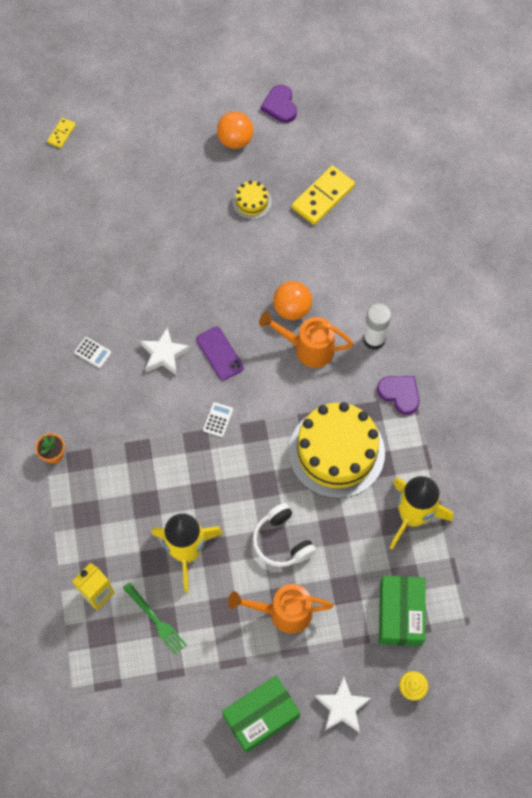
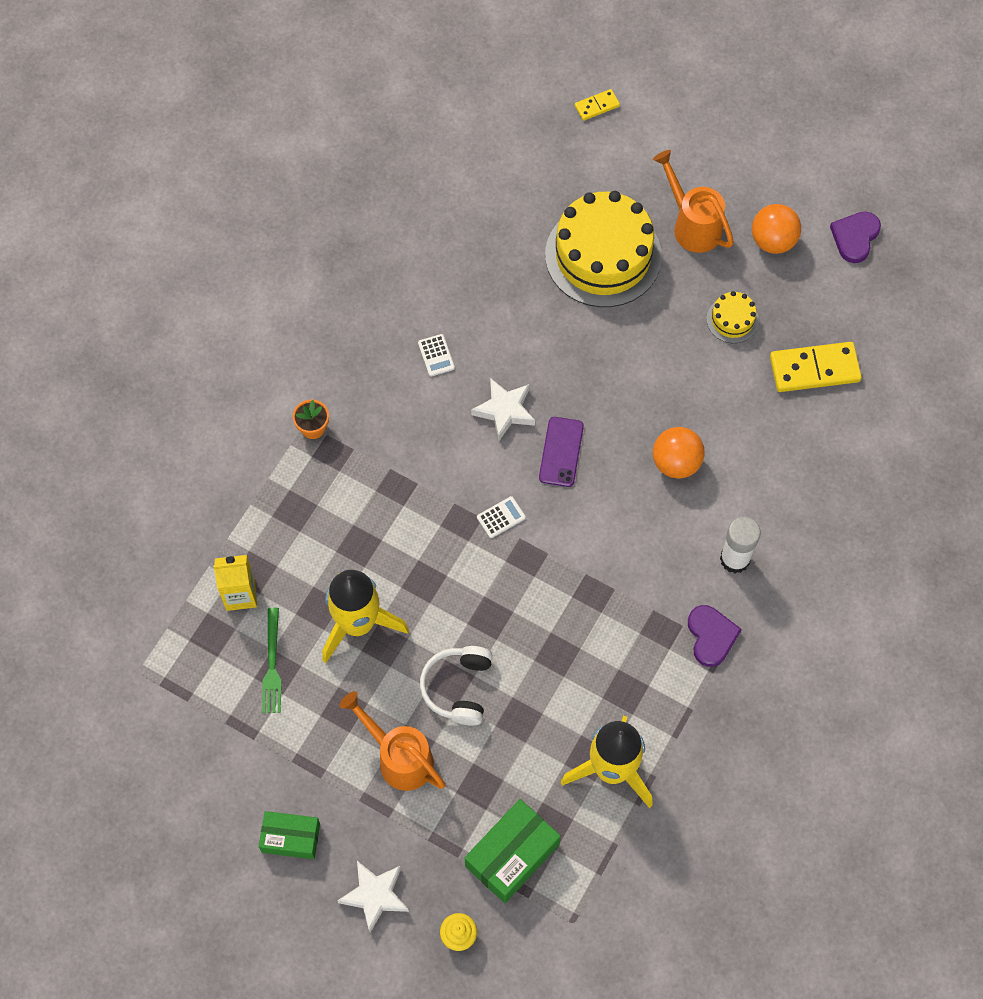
camera: 40 degrees right, 0 degrees up
green box [222,675,300,753] -> green box [259,811,320,859], size x0.67
orange watering can [259,312,354,368] -> orange watering can moved to [653,150,734,253]
yellow cake [289,402,385,499] -> yellow cake moved to [545,191,662,307]

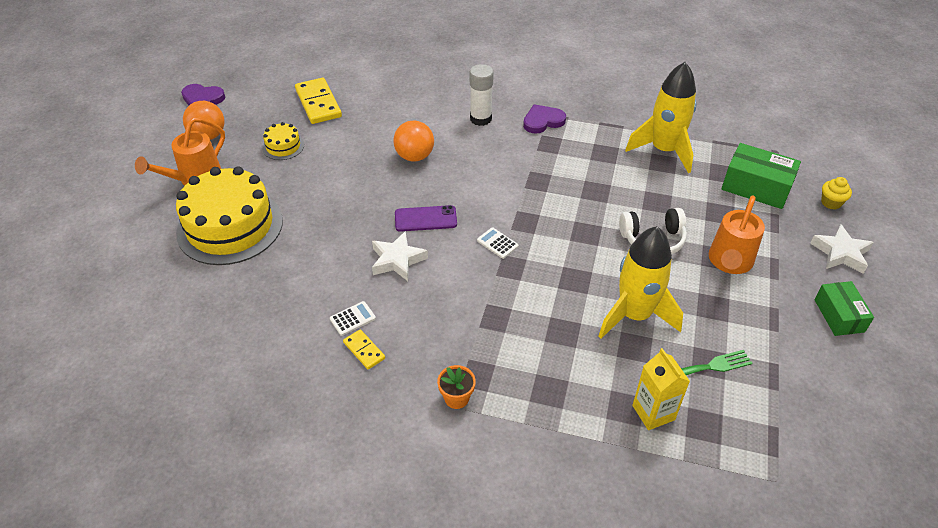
camera: 105 degrees left, 20 degrees down
yellow domino [575,89,620,121] -> yellow domino moved to [343,329,385,369]

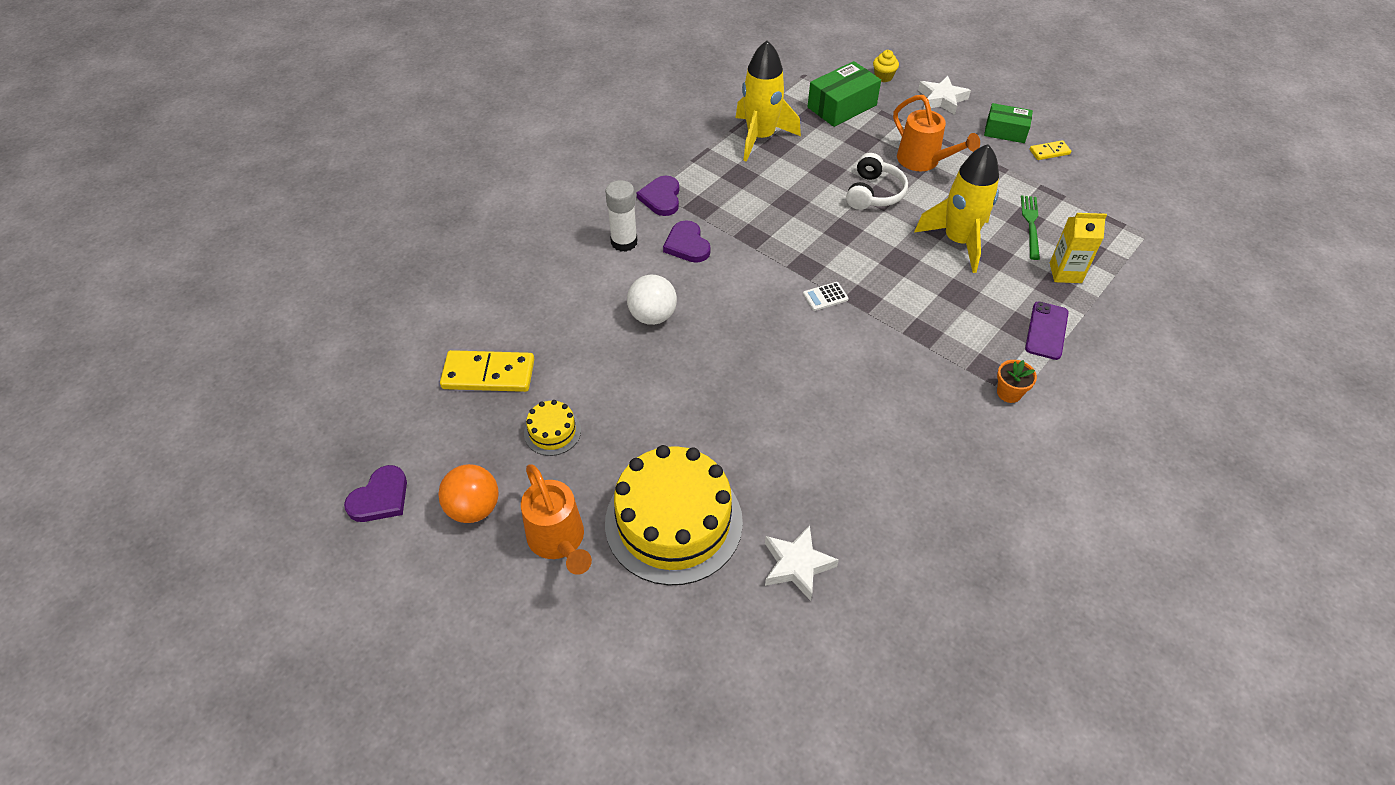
camera: 65 degrees left, 5 degrees up
white calculator [330,301,376,336] -> none
yellow domino [343,329,385,369] -> yellow domino moved to [1030,140,1071,160]
white star [372,231,428,281] -> white star moved to [765,525,839,601]
orange ball [393,120,434,162] -> white ball [627,275,677,325]
purple phone [395,205,457,232] -> purple phone moved to [1025,301,1069,360]
none -> purple heart [663,220,711,263]

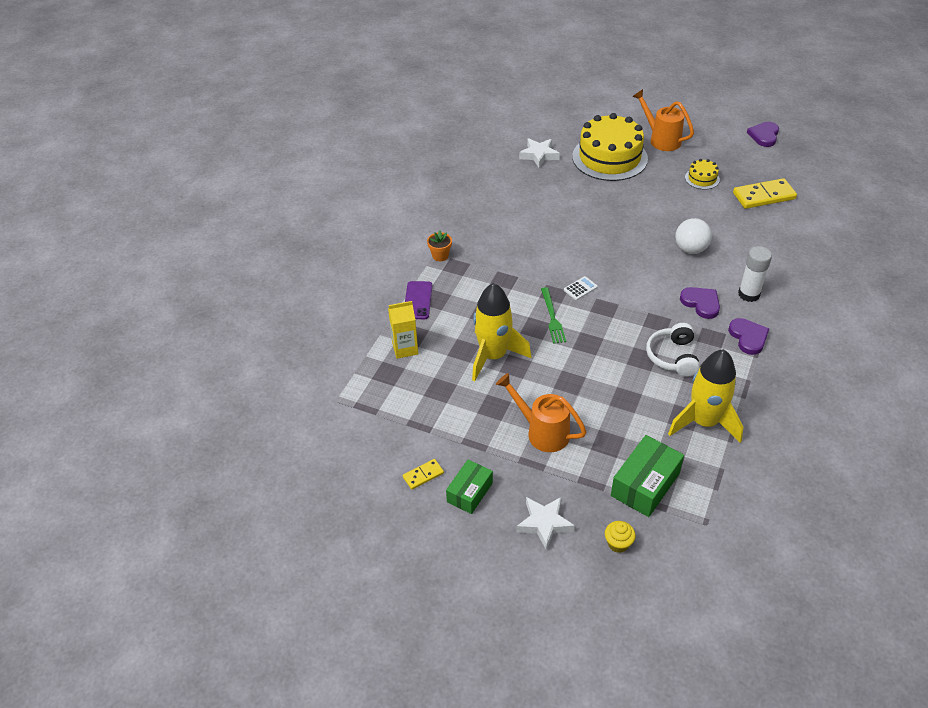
camera: 165 degrees right, 5 degrees down
orange ball [438,464,499,523] -> none
white headphones [846,153,908,210] -> white headphones moved to [646,323,700,377]
green box [984,103,1033,143] -> green box turned 60 degrees counterclockwise [446,460,493,514]
green fork [1021,195,1040,260] -> green fork moved to [541,287,566,344]

